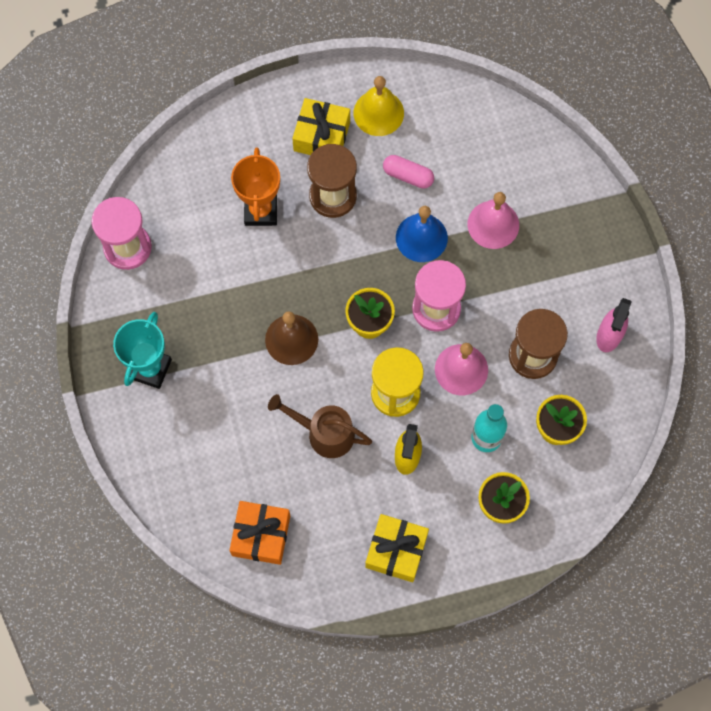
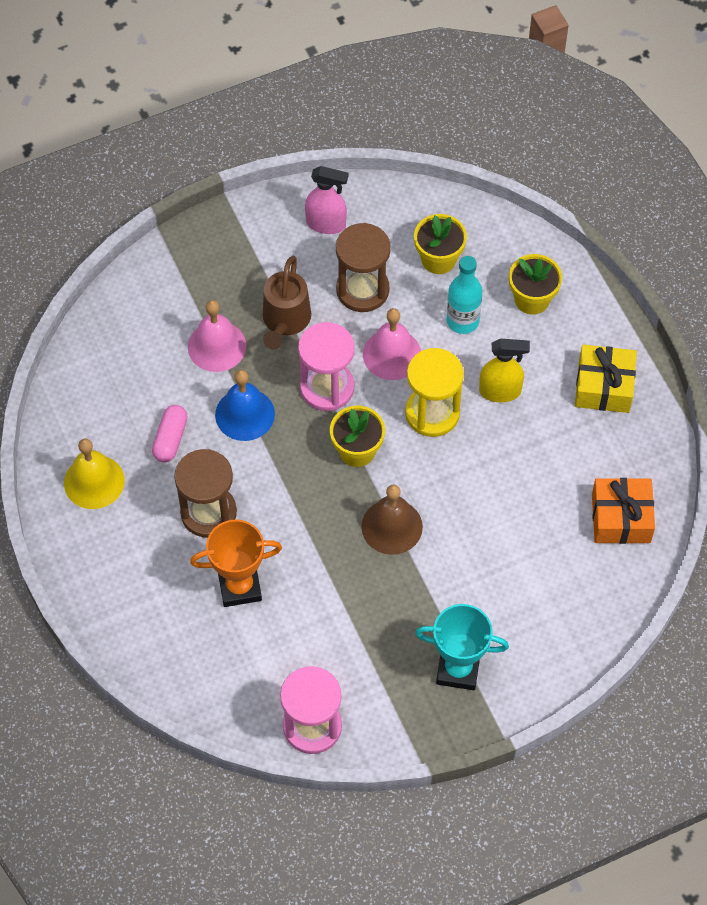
camera: 100 degrees left, 10 degrees down
brown watering can [268,394,372,458] -> brown watering can moved to [263,256,311,349]
yellow gift [292,98,350,155] -> none

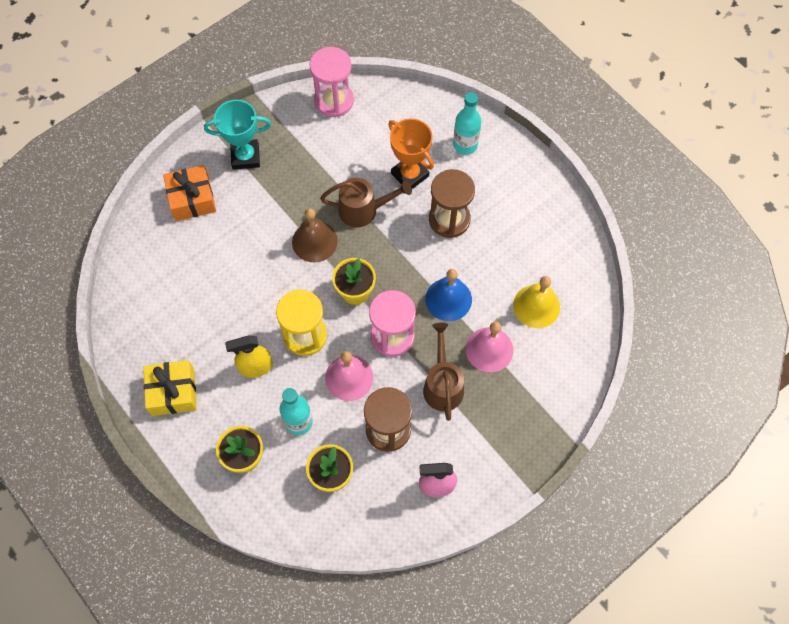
camera: 165 degrees right, 5 degrees up
yellow bell [64,439,125,509] -> yellow bell moved to [513,276,560,328]
pink capsule [152,405,188,462] -> none
orange trophy [190,519,282,607] -> orange trophy turned 75 degrees clockwise [388,118,434,189]
orange gift [592,478,655,544] -> orange gift moved to [163,165,216,221]
none -> brown watering can [320,178,412,228]
none -> turquoise bottle [453,92,481,155]

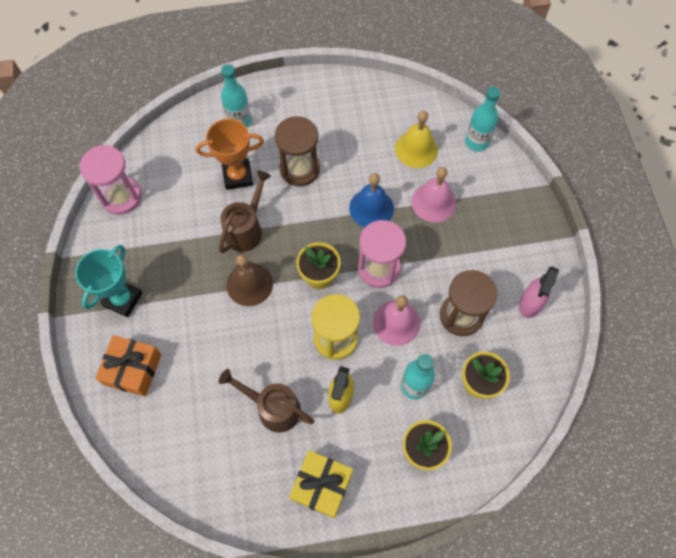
camera: 60 degrees left, 0 degrees up
brown watering can [423,323,464,421] -> brown watering can moved to [219,369,315,433]
none -> turquoise bottle [465,87,500,151]

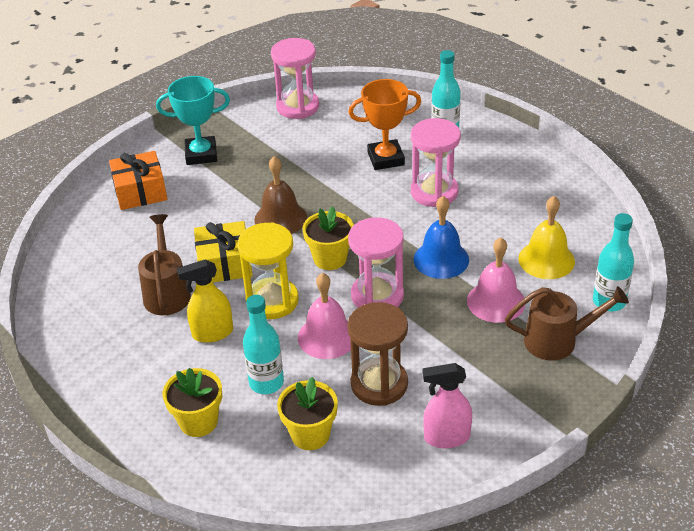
camera: 60 degrees right, 25 degrees down
orange trophy [196,119,264,190] -> orange trophy turned 60 degrees counterclockwise [348,79,421,170]
brown watering can [219,170,271,253] -> brown watering can moved to [505,286,629,360]
brown hourglass [275,116,320,186] -> pink hourglass [411,118,461,207]
yellow gift [289,450,353,518] -> yellow gift moved to [194,221,253,282]

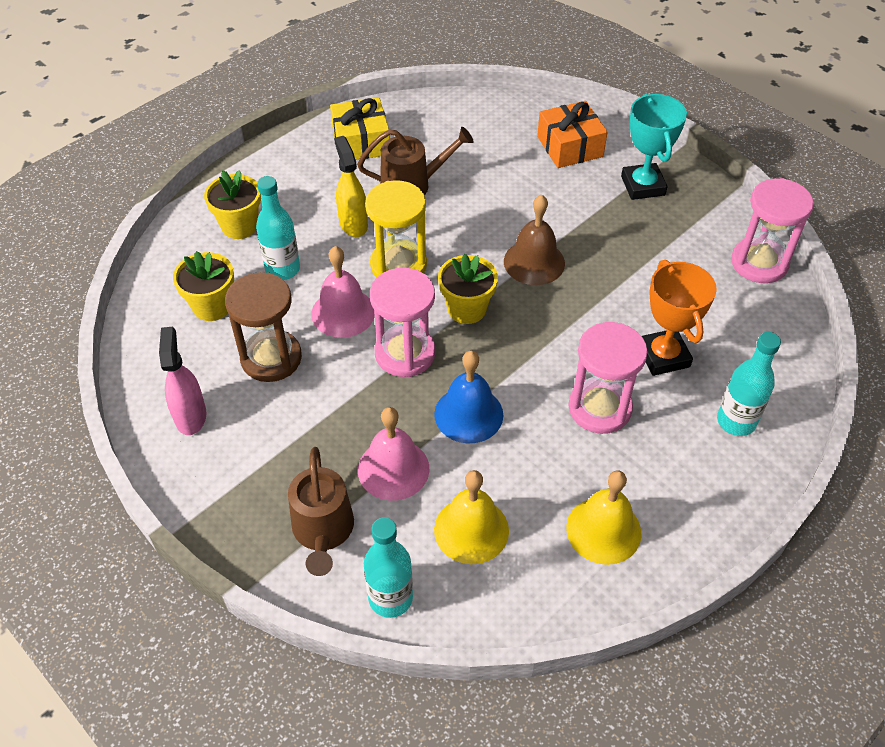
camera: 85 degrees right, 10 degrees up
yellow gift [194,221,253,282] -> yellow gift moved to [330,98,390,160]
none -> yellow bell [566,471,641,565]

